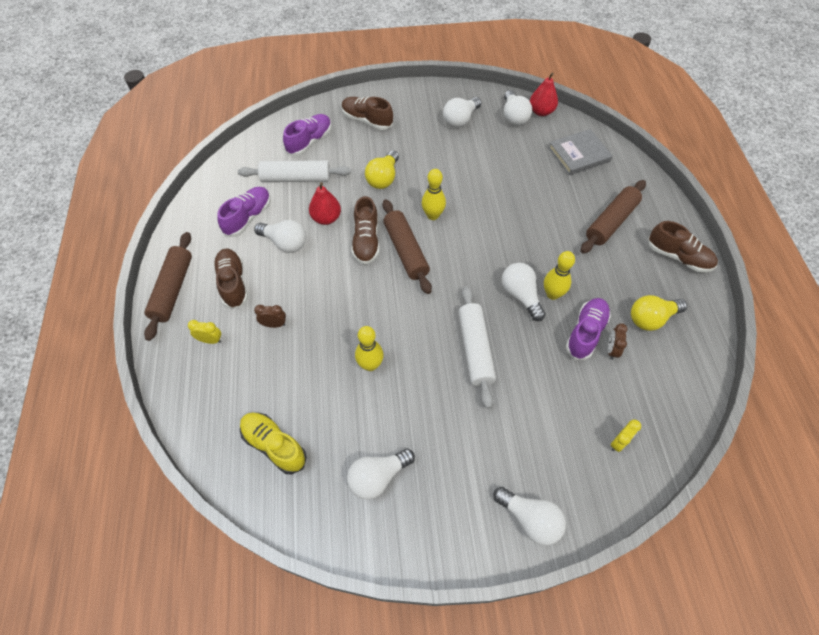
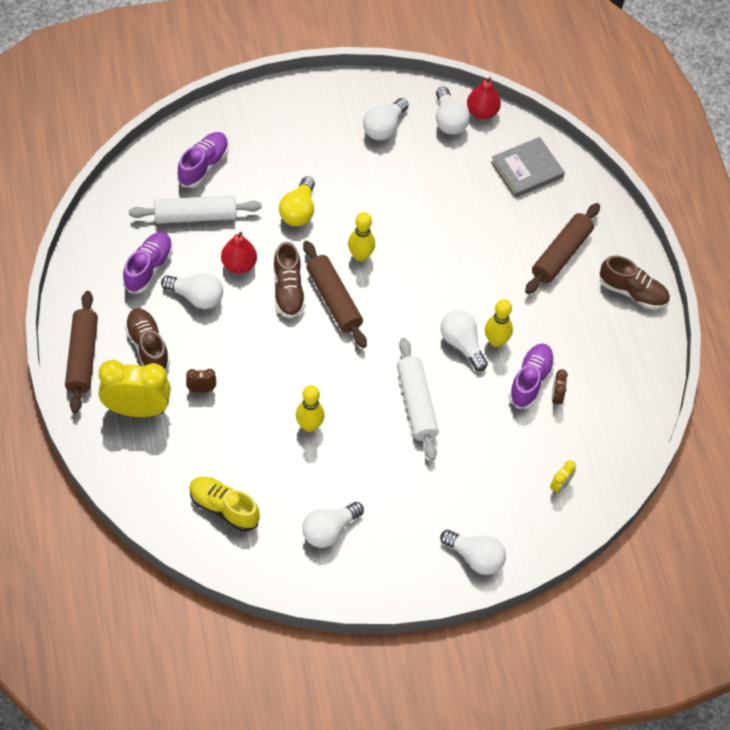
camera: 10 degrees left, 0 degrees up
yellow clock [188,320,221,344] -> yellow clock [99,360,171,417], size x2.30
brown shoe [342,97,393,130] -> none
yellow light bulb [631,295,687,331] -> none

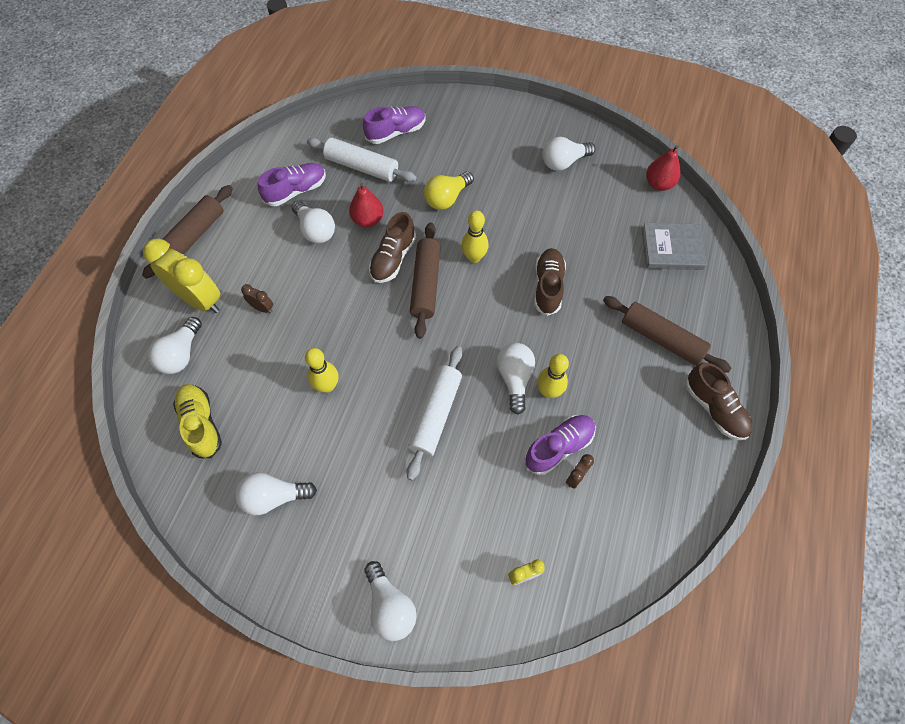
camera: 35 degrees right, 5 degrees up
brown shoe [124,308,170,370] -> brown shoe moved to [534,248,566,316]
white light bulb [436,87,470,135] -> white light bulb moved to [148,317,202,374]
brown rolling pin [525,203,600,294] -> brown rolling pin turned 60 degrees clockwise [603,296,731,373]

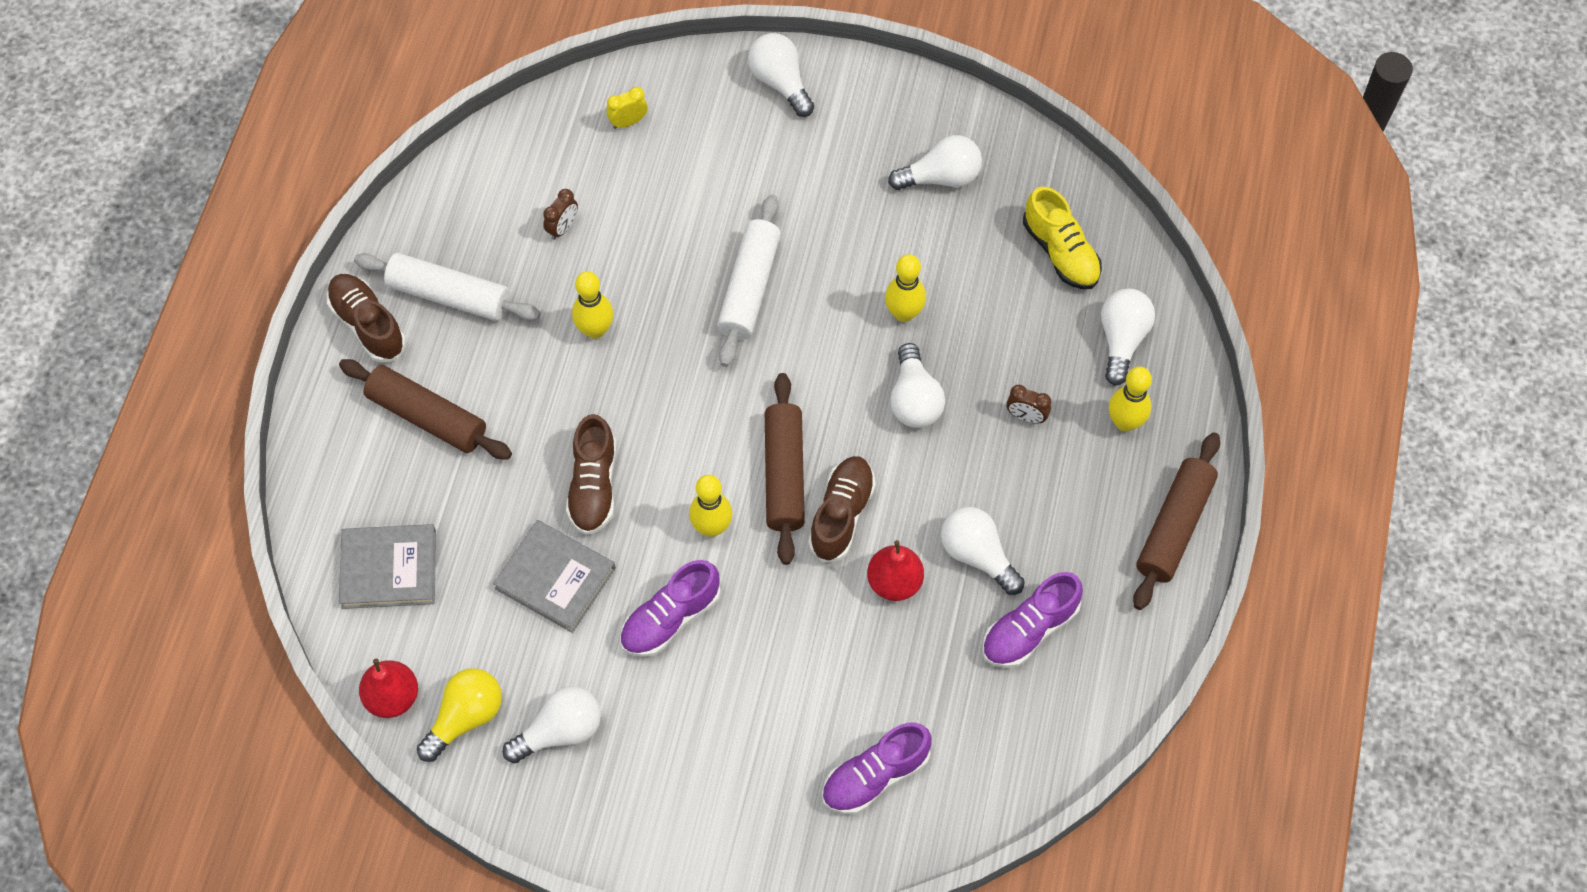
camera: 175 degrees right, 0 degrees up
yellow clock [143,238,220,313] -> yellow bowling pin [1109,367,1152,432]
white rolling pin [307,138,416,182] -> white rolling pin moved to [354,253,541,321]
yellow light bulb [424,172,474,210] -> yellow light bulb moved to [417,668,502,762]
white light bulb [497,343,535,415] -> white light bulb moved to [890,343,945,428]
purple shoe [524,415,596,475] -> purple shoe moved to [620,560,721,657]
none -> grey book [493,520,616,633]

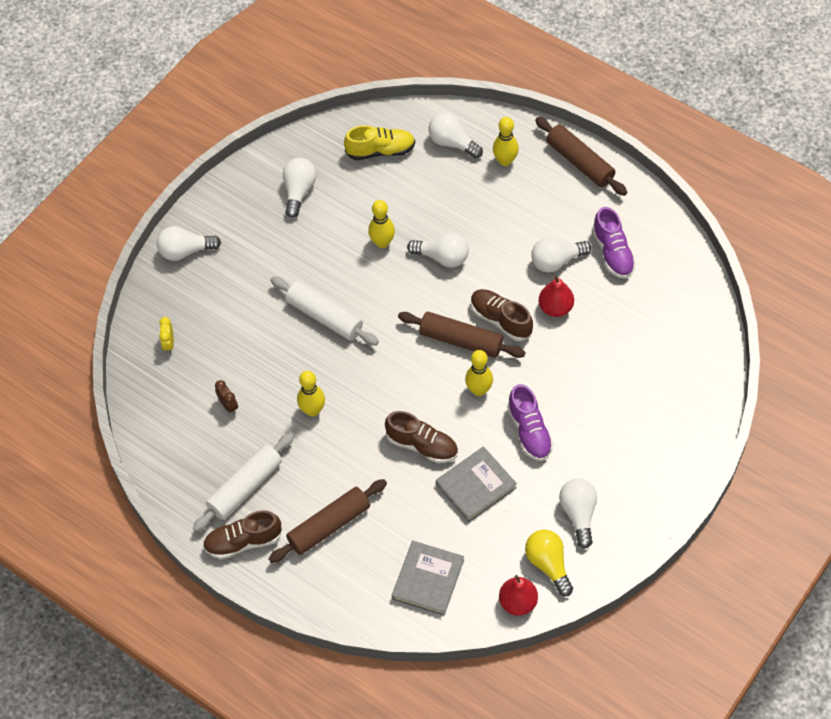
camera: 65 degrees left, 5 degrees down
purple shoe [822,723,932,814] -> none
brown clock [1006,385,1051,424] -> none

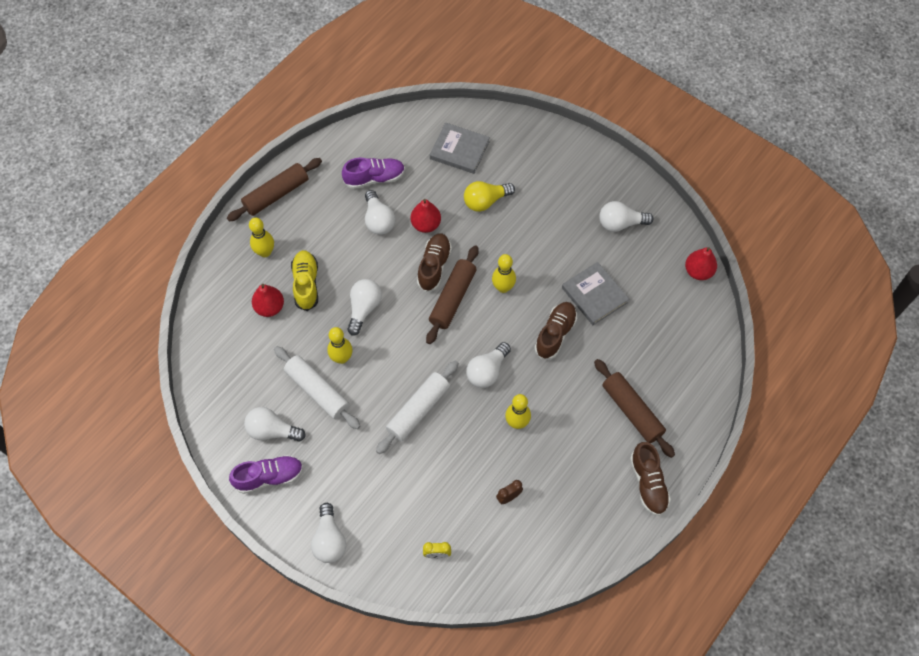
camera: 90 degrees left, 5 degrees up
white rolling pin [193,432,294,532] -> white rolling pin moved to [274,346,360,429]
yellow shoe [344,125,415,160] -> yellow shoe moved to [291,250,318,311]
grey book [392,541,464,616] -> grey book moved to [430,122,490,174]
white light bulb [428,112,483,159] -> white light bulb moved to [466,342,511,388]
brown shoe [471,289,533,341] -> brown shoe turned 150 degrees clockwise [417,233,452,292]
purple shoe [507,384,553,461] -> purple shoe moved to [229,455,303,494]
yellow light bulb [525,530,573,596] -> yellow light bulb moved to [464,181,515,212]
none -> red pear [252,284,284,317]

